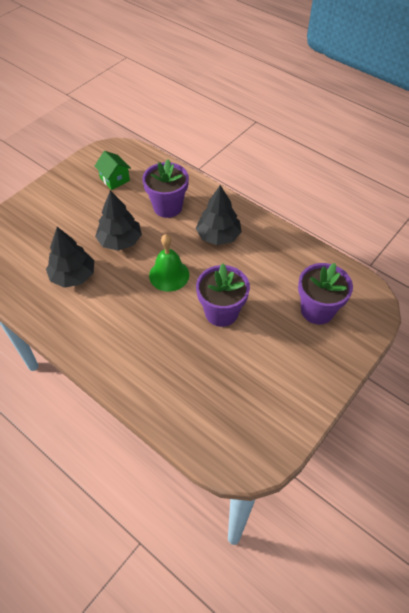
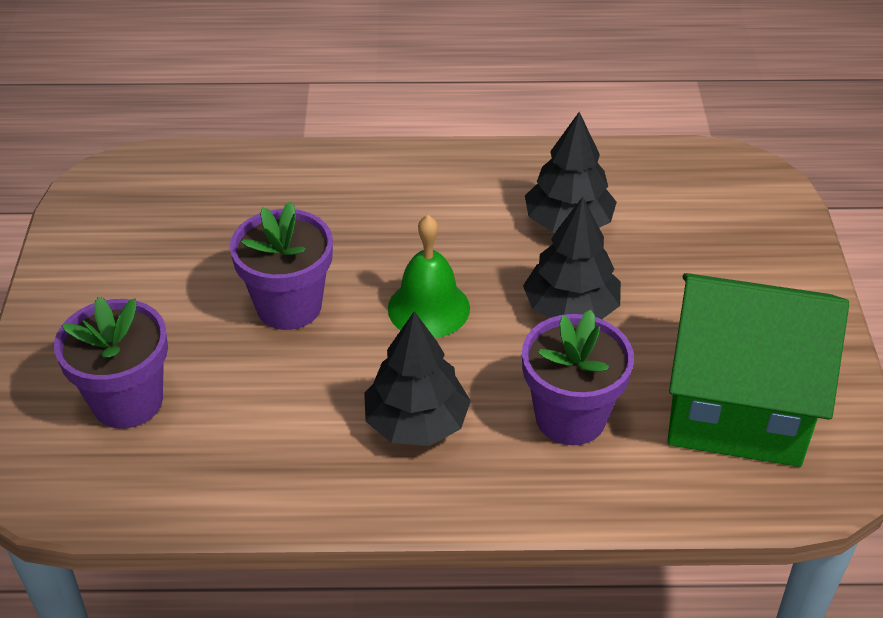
camera: 140 degrees right, 10 degrees down
green house [94,151,131,190] -> green house [667,273,849,467], size x2.34

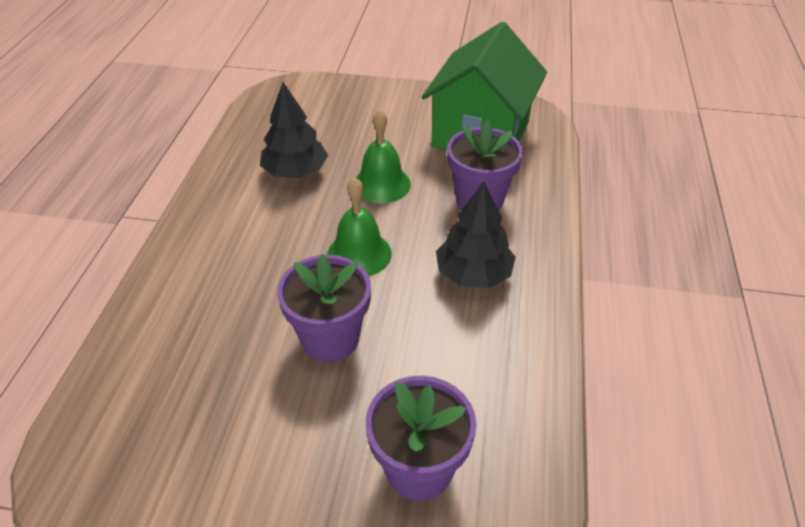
camera: 80 degrees left, 0 degrees up
black tree [523,197,621,319] -> green bell [356,109,411,203]

